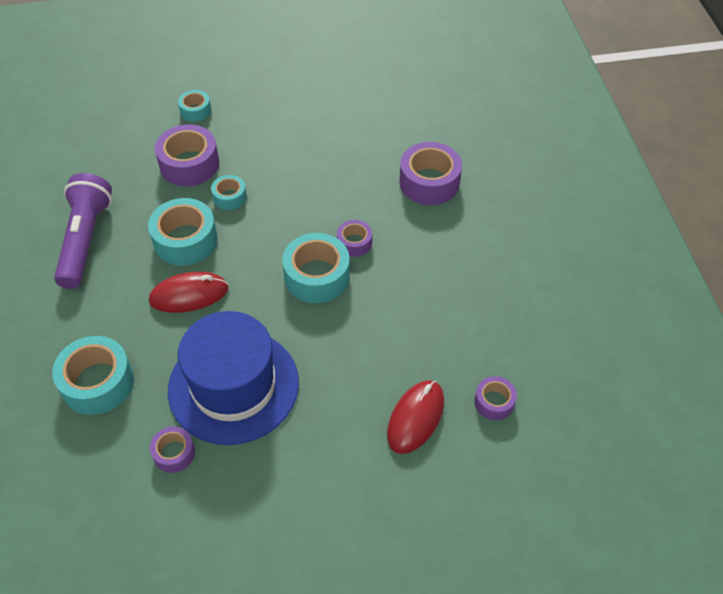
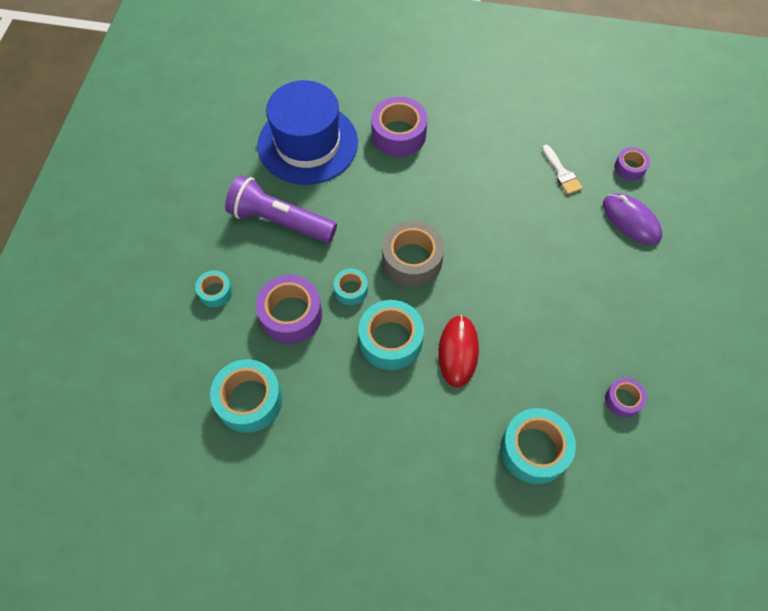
camera: 70 degrees left, 10 degrees up
purple flashlight [54,173,112,289] -> purple flashlight moved to [225,175,337,243]
blue hat [168,311,299,445] -> blue hat moved to [257,80,358,185]
turquoise tape [282,233,350,303] -> turquoise tape moved to [210,359,283,433]
purple tape [337,220,372,257] -> none
red mouse [387,380,444,454] -> purple mouse [603,193,662,245]
none -> grey tape [382,221,444,287]
none -> white brush [542,145,583,195]

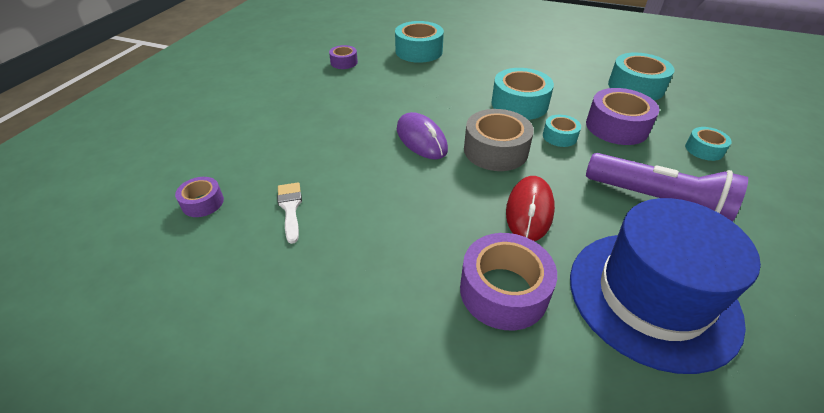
camera: 170 degrees left, 20 degrees down
red mouse [438,315,479,387] -> red mouse moved to [506,176,555,241]
purple mouse [603,193,662,245] -> purple mouse moved to [397,112,448,159]

